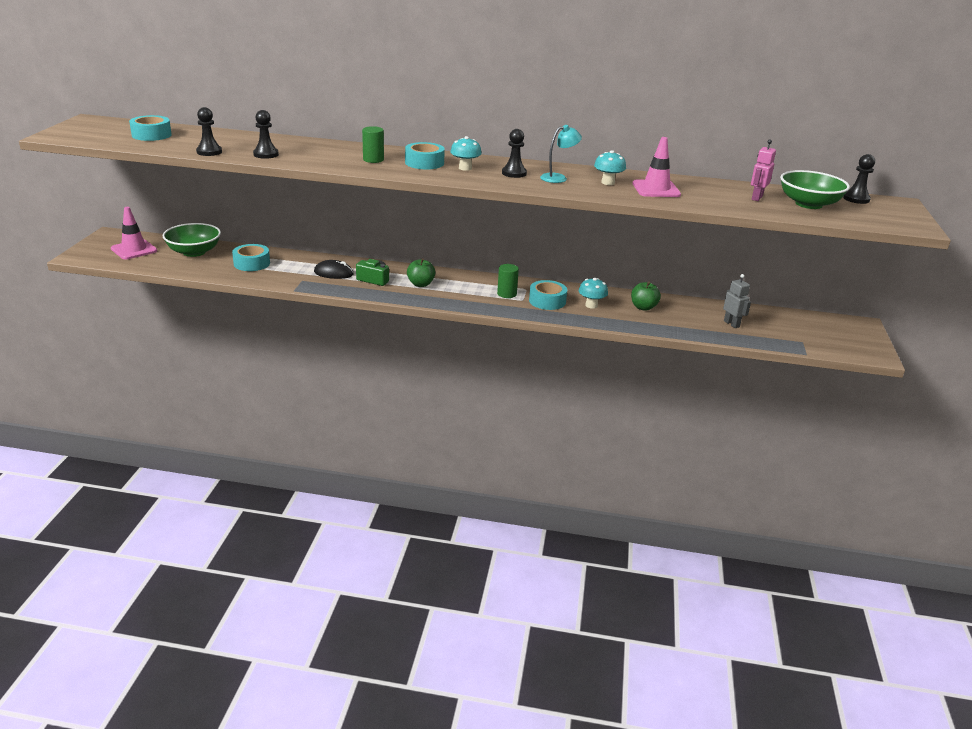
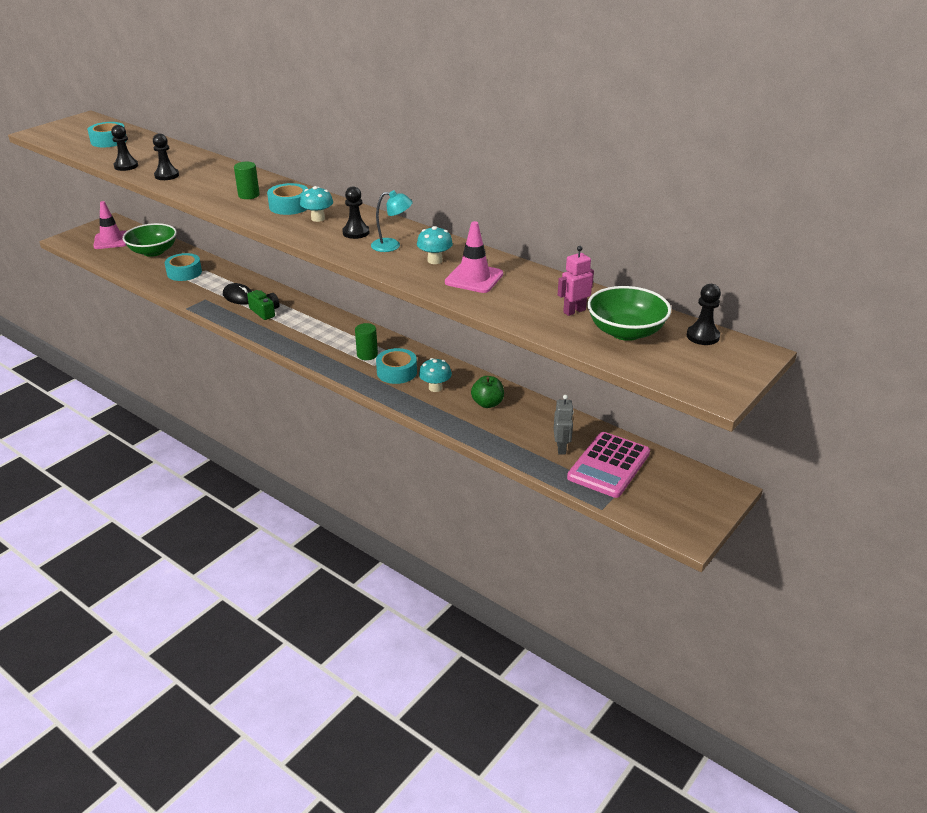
camera: 30 degrees right, 5 degrees up
green apple [407,258,435,287] -> none
none -> pink calculator [567,432,650,498]

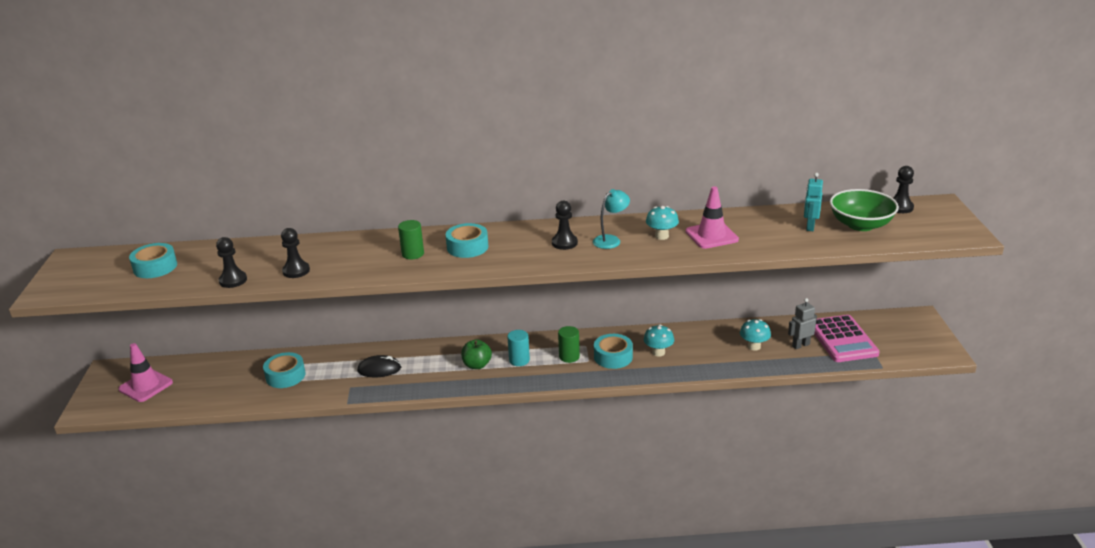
camera: 40 degrees left, 5 degrees down
green bowl [123,223,177,257] -> none
green camera [247,290,280,320] -> none
turquoise mushroom [300,186,333,222] -> turquoise mushroom moved to [740,319,771,351]
green apple [471,376,504,408] -> green apple moved to [461,339,492,369]
grey robot [554,395,574,455] -> grey robot turned 75 degrees counterclockwise [788,298,817,349]
pink robot [558,246,594,316] -> turquoise robot [804,173,823,231]
none -> turquoise cylinder [507,330,530,366]

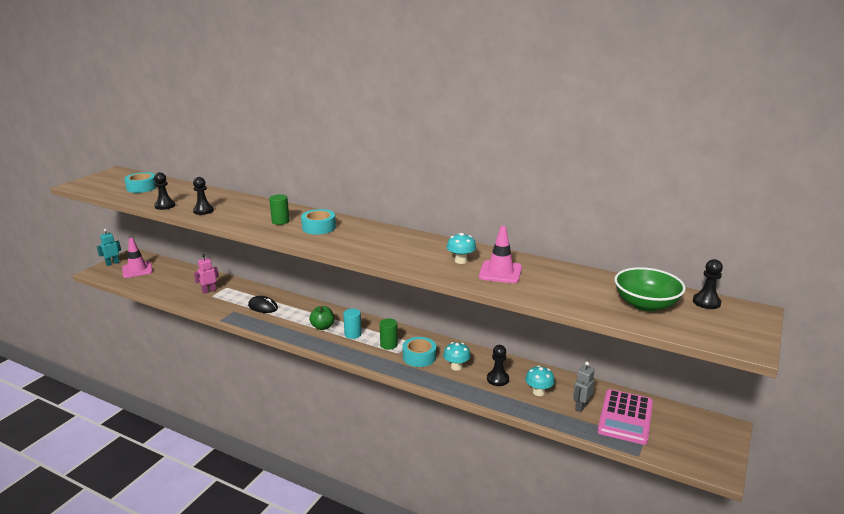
camera: 30 degrees right, 5 degrees down
turquoise tape [263,352,306,388] -> pink robot [194,254,219,294]
black pawn [552,200,578,250] -> black pawn moved to [487,345,509,386]
turquoise lamp [593,189,630,249] -> none
grey robot [788,298,817,349] -> grey robot turned 60 degrees counterclockwise [573,362,595,412]
turquoise robot [804,173,823,231] -> turquoise robot moved to [97,229,121,266]

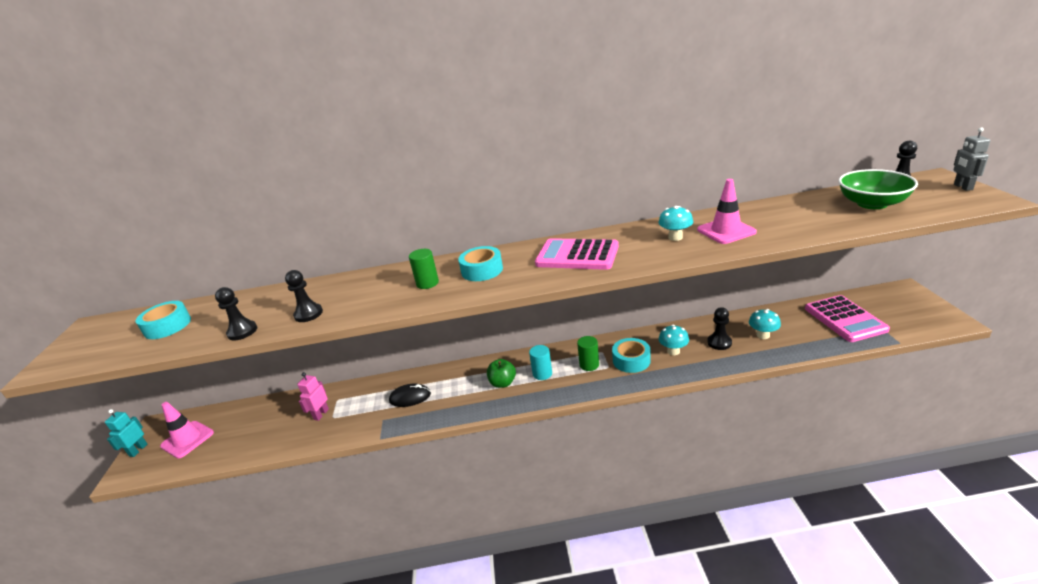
camera: 30 degrees left, 5 degrees up
grey robot [573,362,595,412] -> grey robot moved to [954,128,990,191]
none -> pink calculator [535,238,619,270]

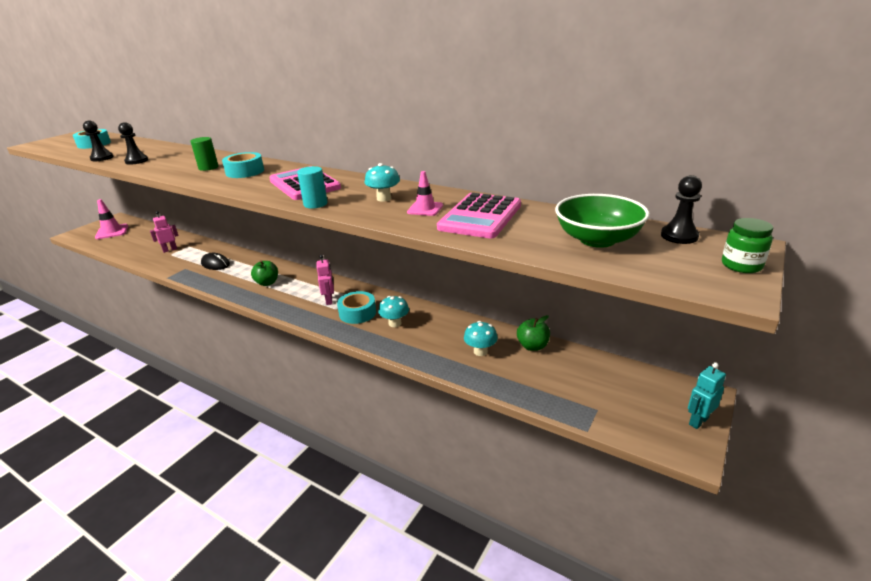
camera: 35 degrees right, 0 degrees up
turquoise robot [105,409,147,457] -> turquoise robot moved to [688,362,726,429]
turquoise cylinder [529,345,552,380] -> turquoise cylinder moved to [297,166,328,209]
green cylinder [577,336,599,371] -> pink robot [317,255,334,305]
pink traffic cone [697,179,757,244] -> pink traffic cone [407,171,443,216], size x0.64
black pawn [707,307,732,350] -> none
pink calculator [805,295,890,342] -> pink calculator moved to [437,193,521,238]
grey robot [954,128,990,191] -> green jar [722,218,773,273]
none -> green apple [517,315,550,351]

